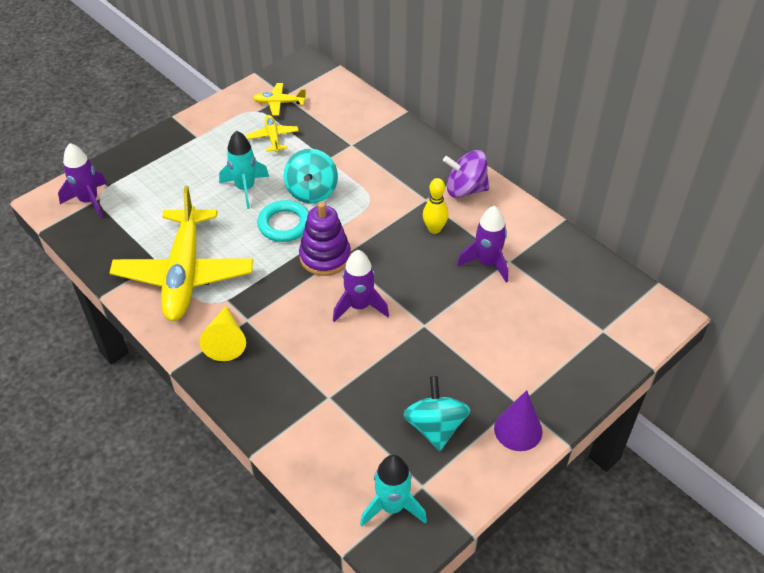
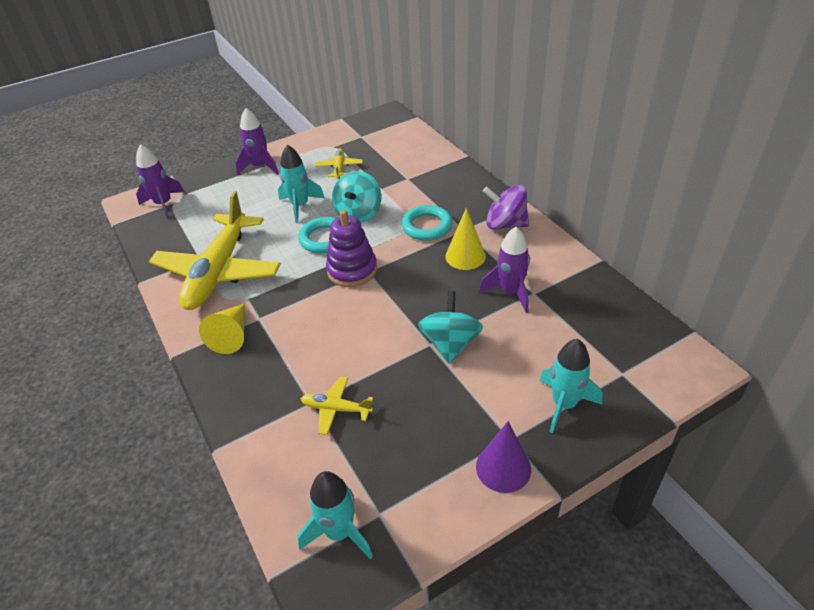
camera: 15 degrees right, 5 degrees down
yellow plane [253,83,306,116] -> yellow plane moved to [300,376,373,435]
purple rocket [333,250,389,322] -> purple rocket moved to [235,108,279,175]
turquoise spinning top [403,376,470,451] -> turquoise spinning top moved to [418,291,483,363]
yellow bowling pin [423,178,449,234] -> yellow cone [445,208,486,270]
none -> turquoise ring [402,205,453,241]
none -> turquoise rocket [540,339,603,433]

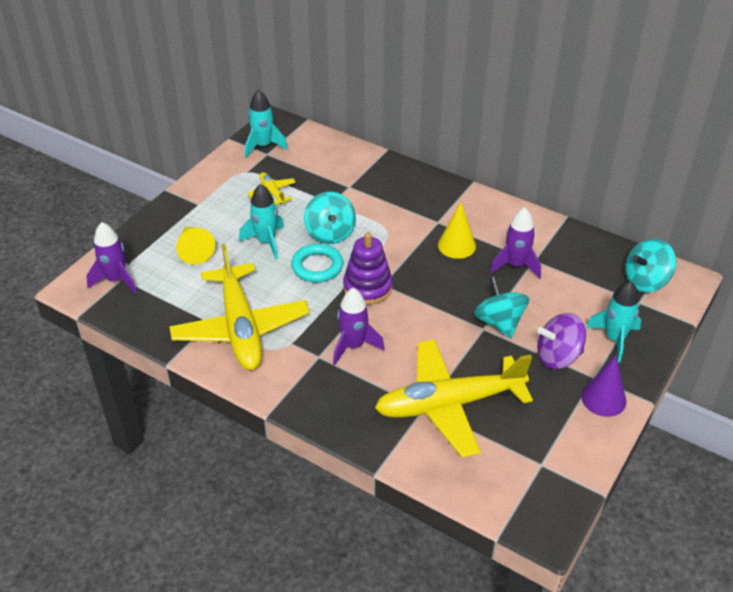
camera: 30 degrees left, 0 degrees up
yellow cone [199,303,245,354] -> yellow cone moved to [176,226,215,264]
purple rocket [235,108,279,175] -> purple rocket moved to [333,288,385,365]
turquoise rocket [297,471,373,559] -> turquoise rocket moved to [245,90,288,158]
yellow plane [300,376,373,435] -> yellow plane [375,339,533,458], size x2.35
turquoise ring [402,205,453,241] -> none
purple spinning top [483,185,529,230] -> purple spinning top moved to [537,313,586,369]
none -> turquoise spinning top [625,239,676,292]

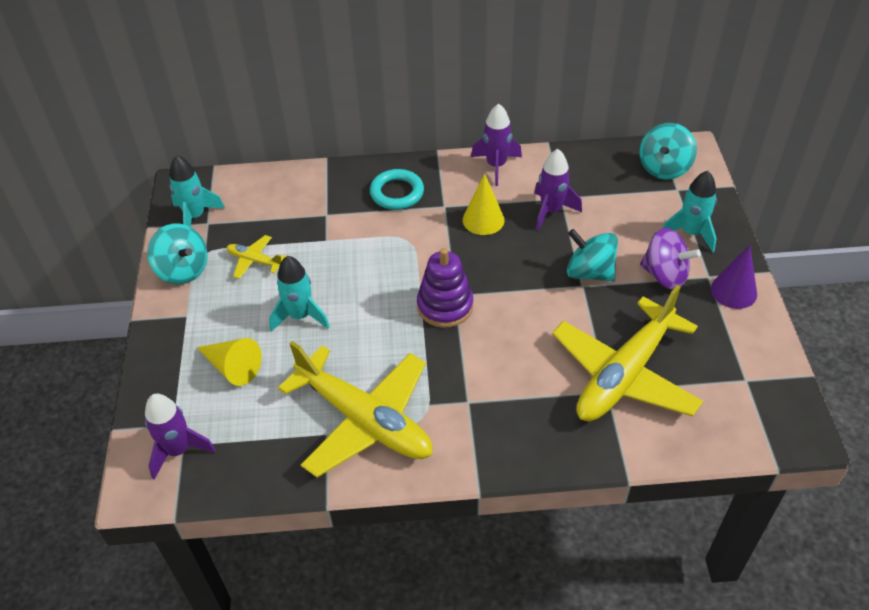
camera: 35 degrees left, 5 degrees up
turquoise ring [291,244,343,282] -> turquoise ring moved to [370,169,424,210]
turquoise spinning top [304,192,356,244] -> turquoise spinning top moved to [147,224,208,285]
purple rocket [333,288,385,365] -> purple rocket moved to [471,104,522,186]
purple spinning top [537,313,586,369] -> purple spinning top turned 105 degrees counterclockwise [640,228,701,289]

